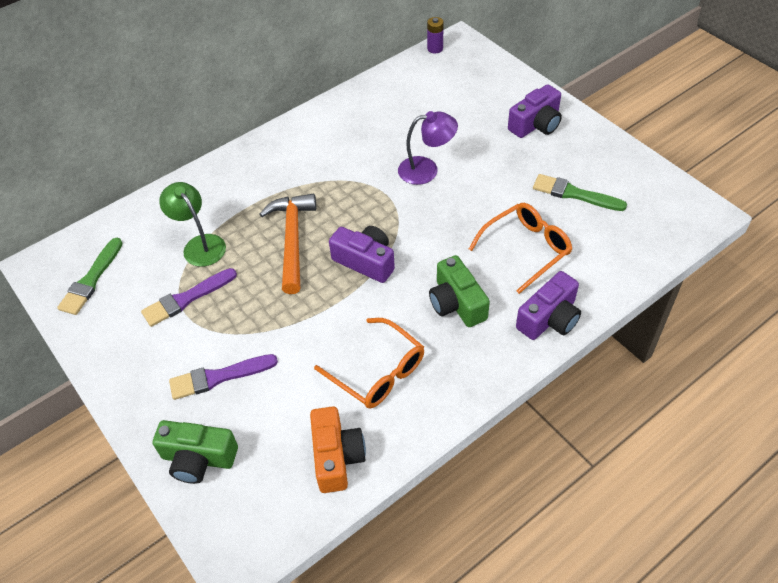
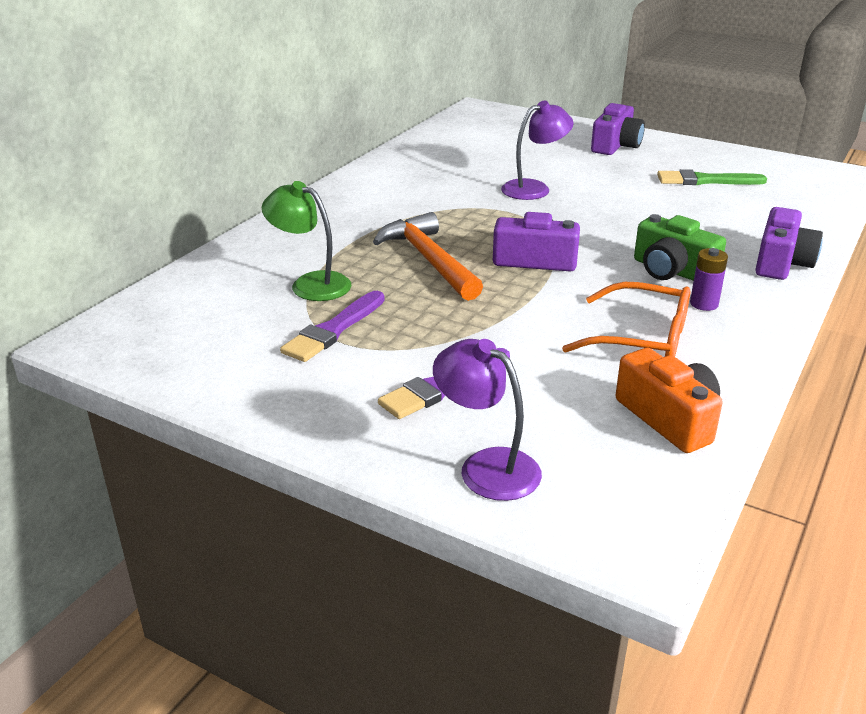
camera: 25 degrees left, 20 degrees down
green brush [57,238,123,315] -> none
green camera [152,420,238,484] -> purple lamp [433,339,542,501]
purple battery [427,17,444,53] -> purple battery moved to [690,248,728,311]
orange glasses [469,203,572,294] -> none

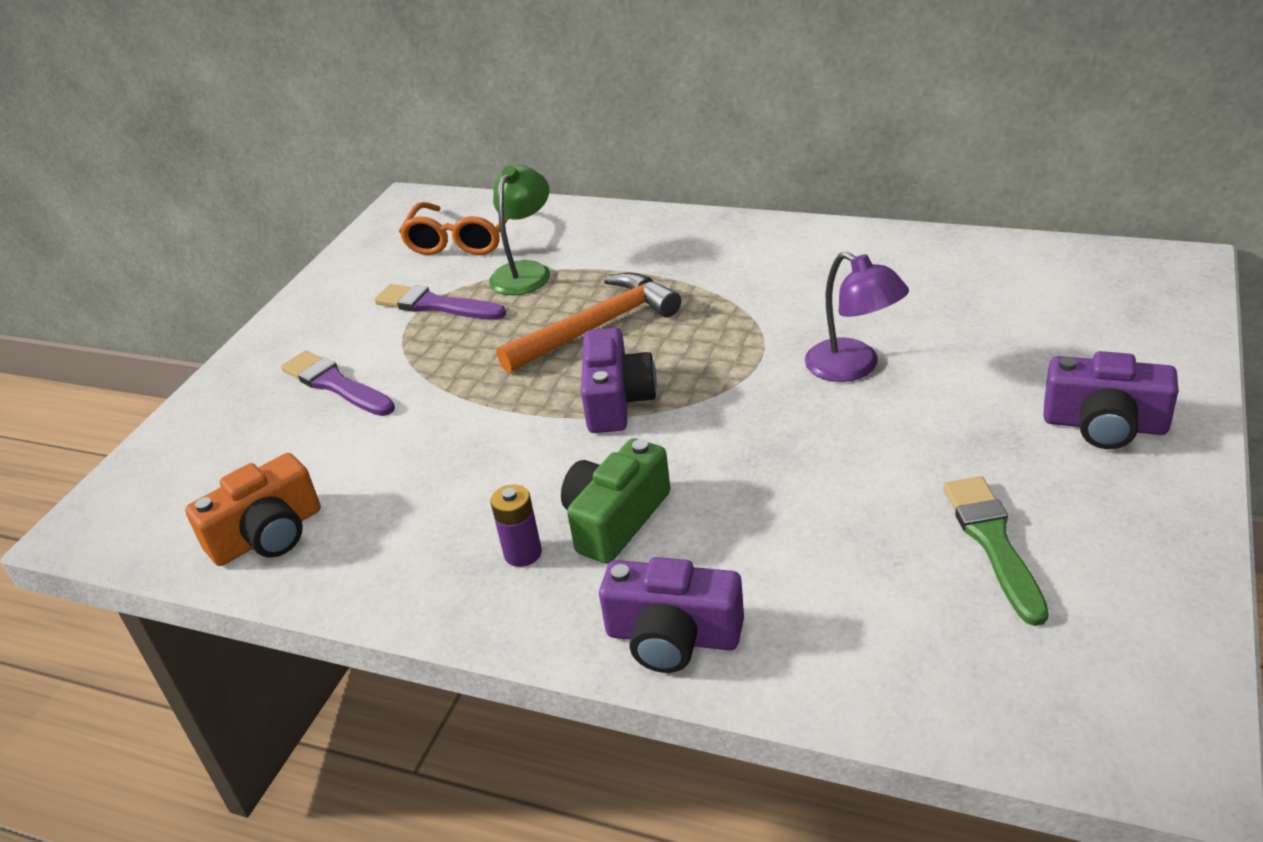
camera: 85 degrees right, 5 degrees up
purple lamp [433,339,542,501] -> none
orange glasses [562,282,690,357] -> orange glasses moved to [399,202,508,255]

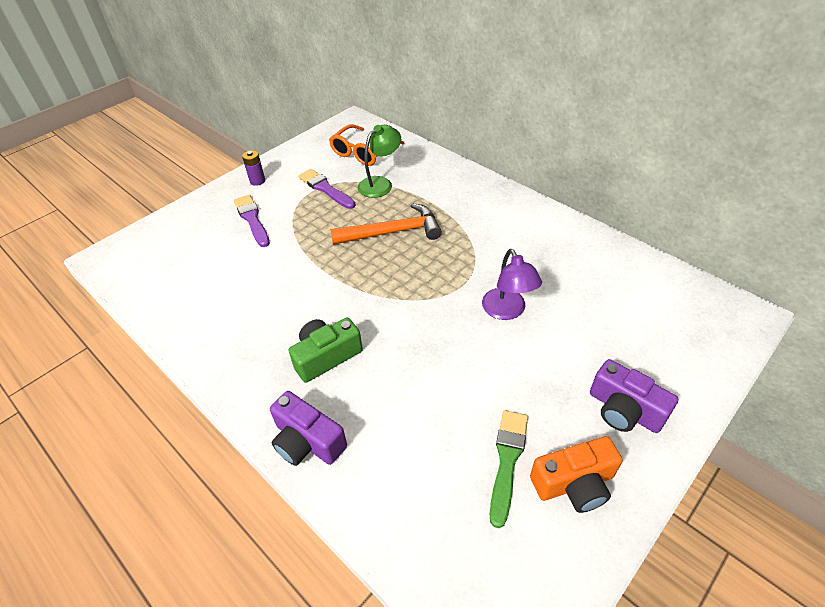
camera: 20 degrees right, 10 degrees up
orange camera [185,453,321,566] -> orange camera moved to [530,436,623,513]
purple battery [490,484,542,567] -> purple battery moved to [242,150,265,186]
purple camera [581,328,657,433] -> none

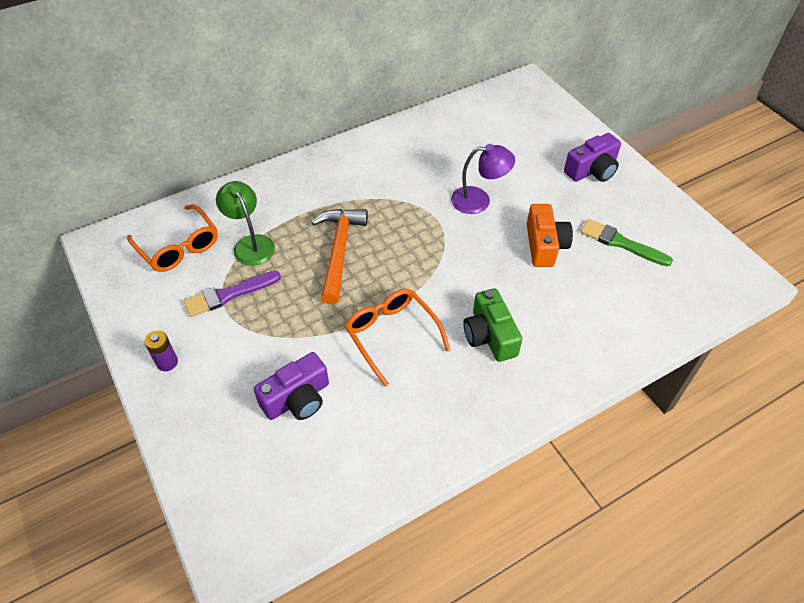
camera: 75 degrees left, 5 degrees up
purple brush [234,195,270,247] -> none
purple camera [270,391,347,466] -> purple camera moved to [254,352,329,420]
orange camera [530,436,623,513] -> orange camera moved to [527,204,573,267]
none -> orange glasses [345,288,450,387]

